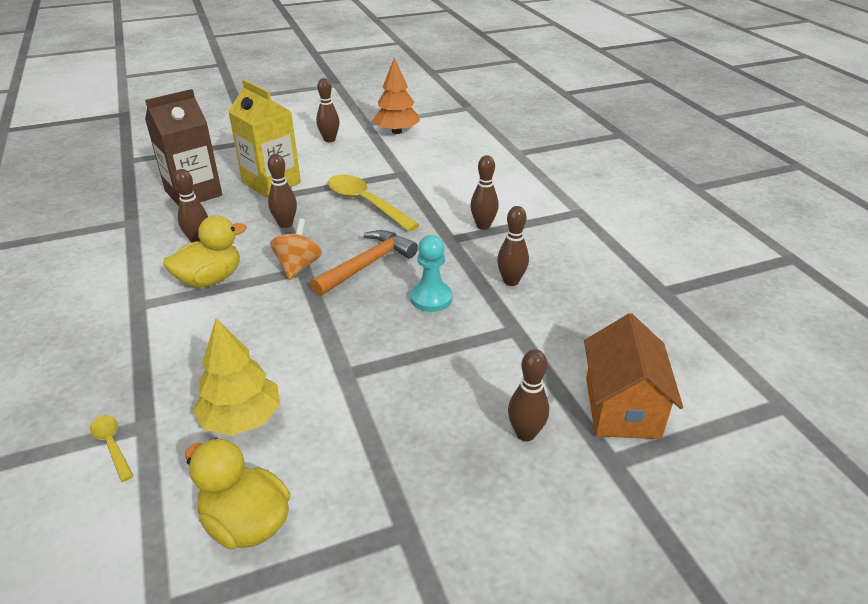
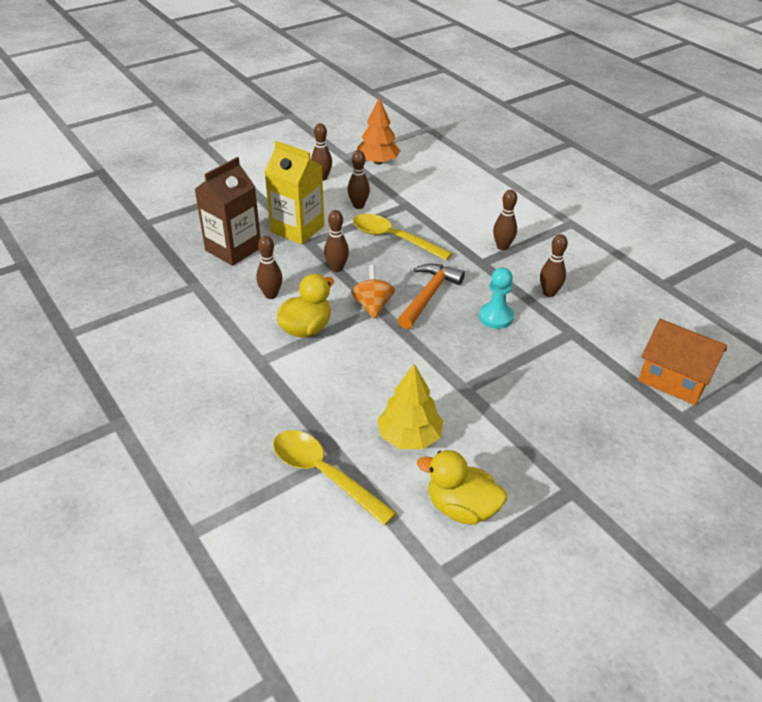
camera: 15 degrees left, 5 degrees up
yellow spoon [90,415,133,482] -> yellow spoon [273,430,397,526], size x2.07
brown bowling pin [508,349,549,441] -> brown bowling pin moved to [347,150,370,209]
orange house [584,313,683,439] -> orange house turned 45 degrees counterclockwise [638,319,727,405]

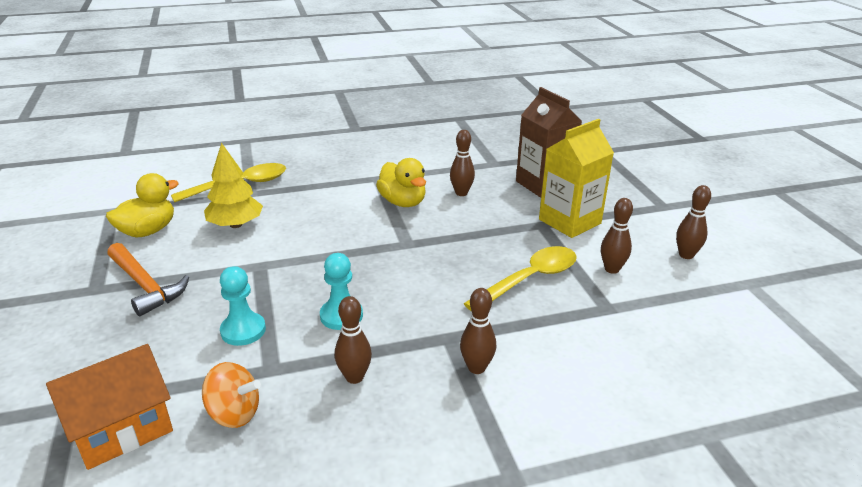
camera: 110 degrees right, 10 degrees down
brown bowling pin [324,210,349,272] -> none
orange spinning top [351,265,395,319] -> orange spinning top moved to [202,362,261,428]
orange tree [357,98,400,165] -> none
orange hammer [398,263,465,329] -> orange hammer moved to [107,243,189,317]
none -> turquoise pawn [220,266,266,346]

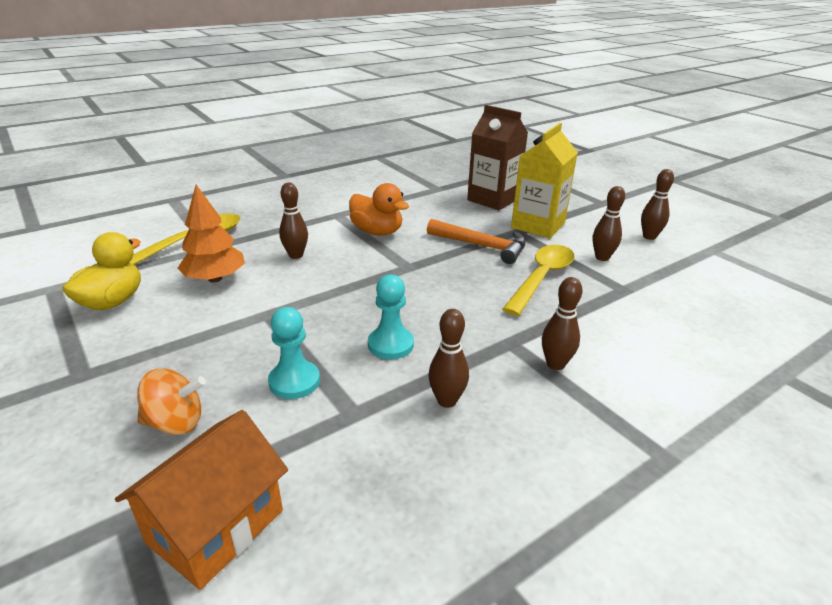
camera: 20 degrees left, 0 degrees up
orange hammer [107,243,189,317] -> orange hammer moved to [427,219,526,264]
orange spinning top [202,362,261,428] -> orange spinning top moved to [137,368,206,435]
yellow tree [204,143,263,228] -> orange tree [177,185,245,282]
yellow duck [376,158,426,207] -> orange duck [349,183,409,236]
brown bowling pin [450,130,475,196] -> brown bowling pin moved to [279,183,308,259]

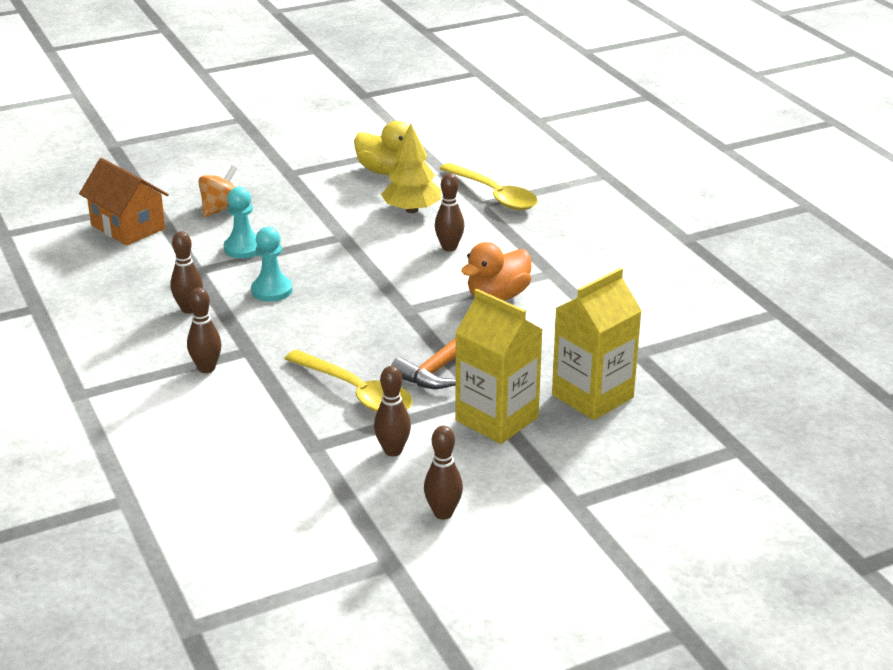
camera: 100 degrees right, 0 degrees up
orange spinning top [137,368,206,435] -> orange spinning top turned 150 degrees counterclockwise [198,165,237,217]
orange tree [177,185,245,282] -> yellow tree [381,123,441,213]
brown carton [467,105,528,210] -> yellow carton [552,268,642,420]

